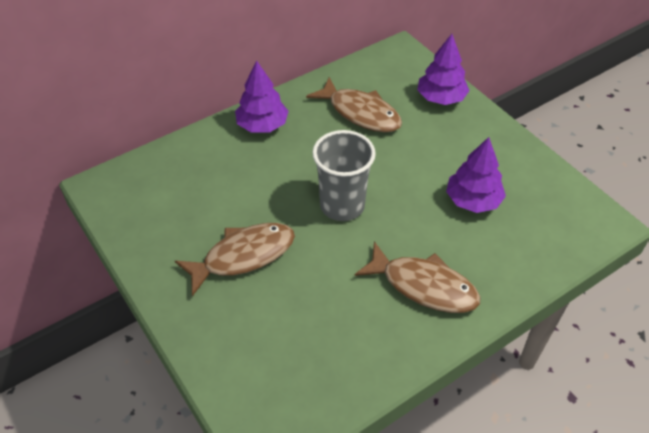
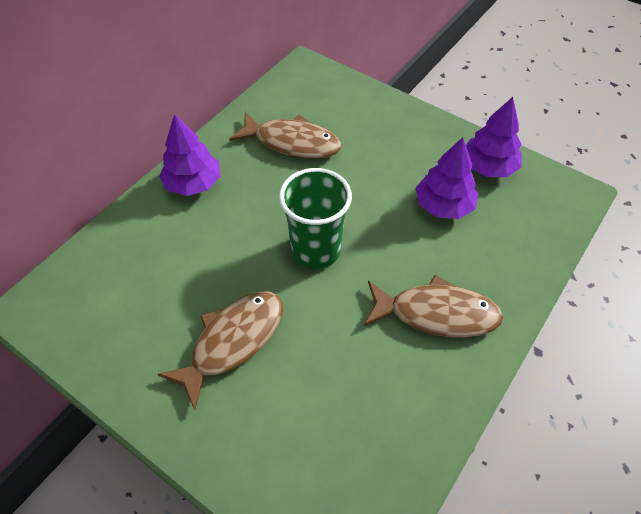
camera: 20 degrees left, 5 degrees up
grey cup [312,130,376,221] -> green cup [279,168,352,269]
purple tree [417,34,470,105] -> purple tree moved to [466,97,522,177]

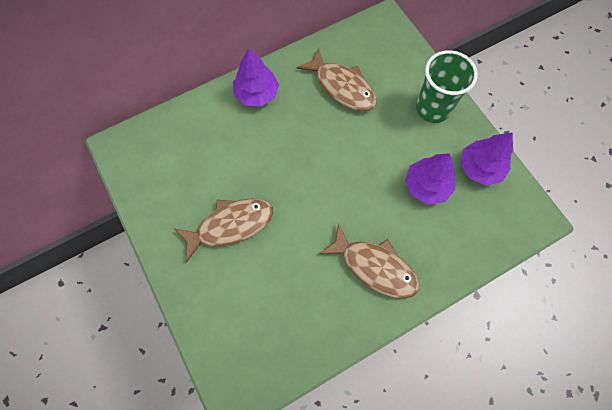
camera: 25 degrees right, 15 degrees up
green cup [279,168,352,269] -> green cup moved to [416,50,478,123]

